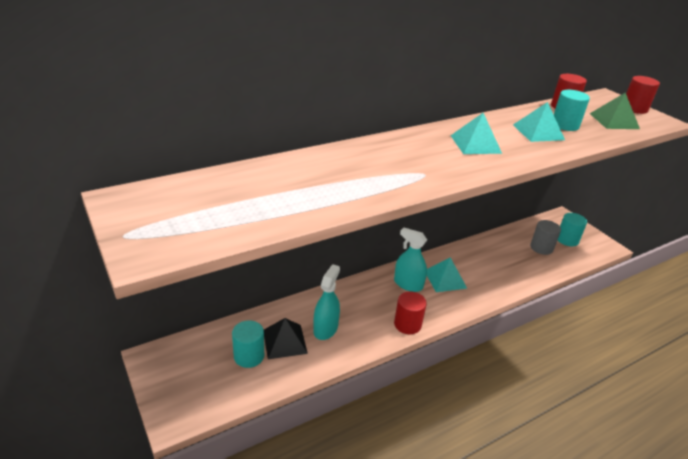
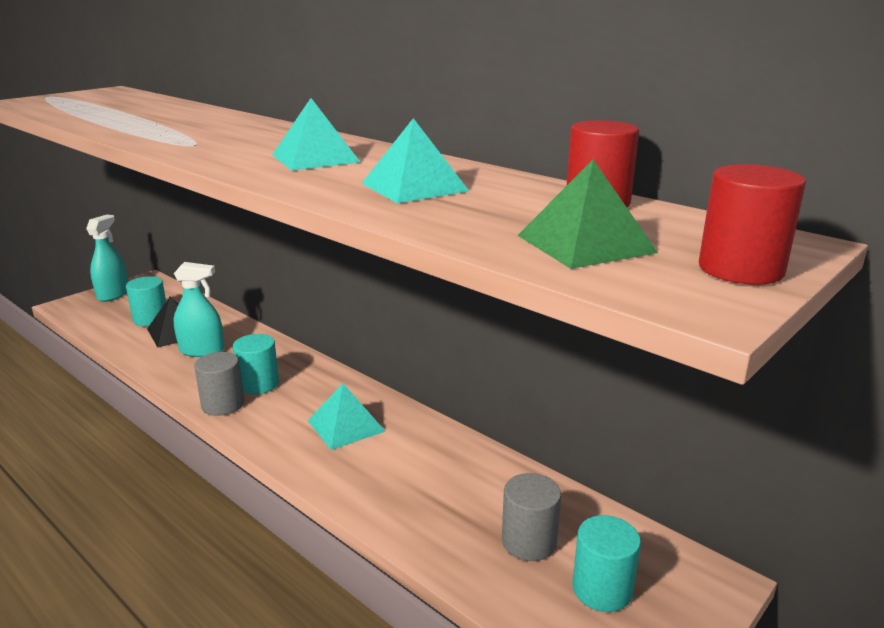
camera: 75 degrees right, 10 degrees down
turquoise spray bottle [394,227,427,292] -> turquoise spray bottle moved to [86,215,128,302]
red cylinder [394,291,427,334] -> grey cylinder [194,352,244,416]
turquoise cylinder [554,90,590,131] -> turquoise cylinder moved to [233,334,279,394]

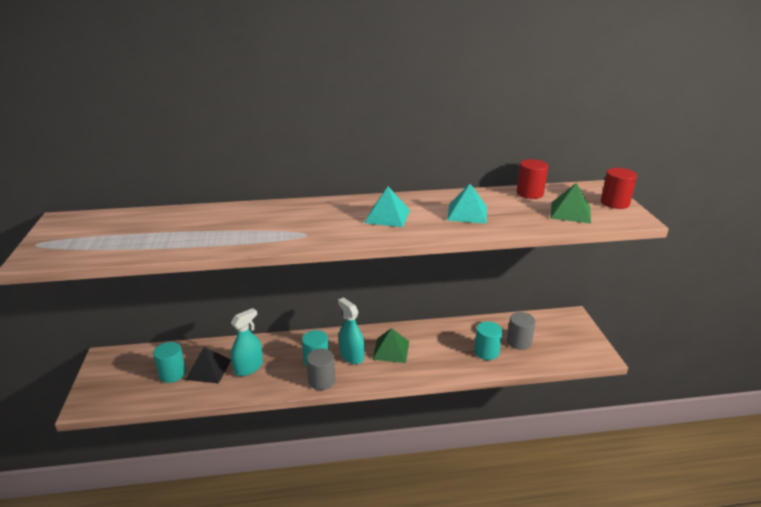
camera: 50 degrees left, 5 degrees up
turquoise spray bottle [86,215,128,302] -> turquoise spray bottle moved to [338,297,364,364]
turquoise pyramid [307,383,386,450] -> green pyramid [372,328,409,363]
turquoise cylinder [573,515,641,612] -> turquoise cylinder moved to [474,321,502,360]

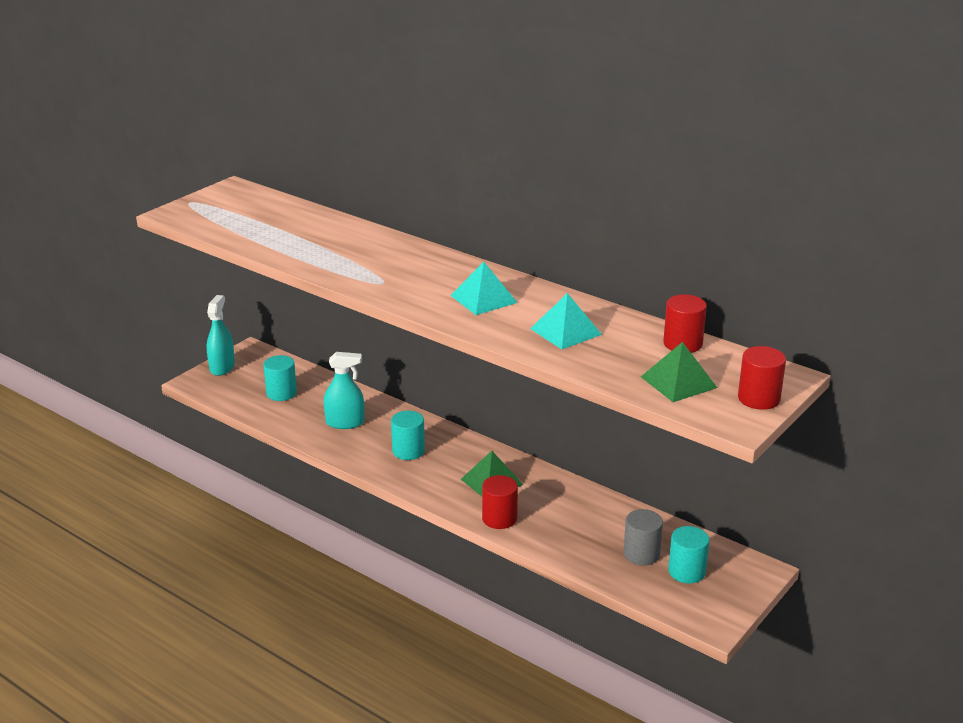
camera: 45 degrees right, 0 degrees up
black pyramid [185,347,231,384] -> none
grey cylinder [307,348,335,390] -> none
turquoise spray bottle [338,297,364,364] -> turquoise spray bottle moved to [207,295,235,376]
turquoise cylinder [474,321,502,360] -> turquoise cylinder moved to [668,526,710,584]
none -> red cylinder [482,475,518,529]

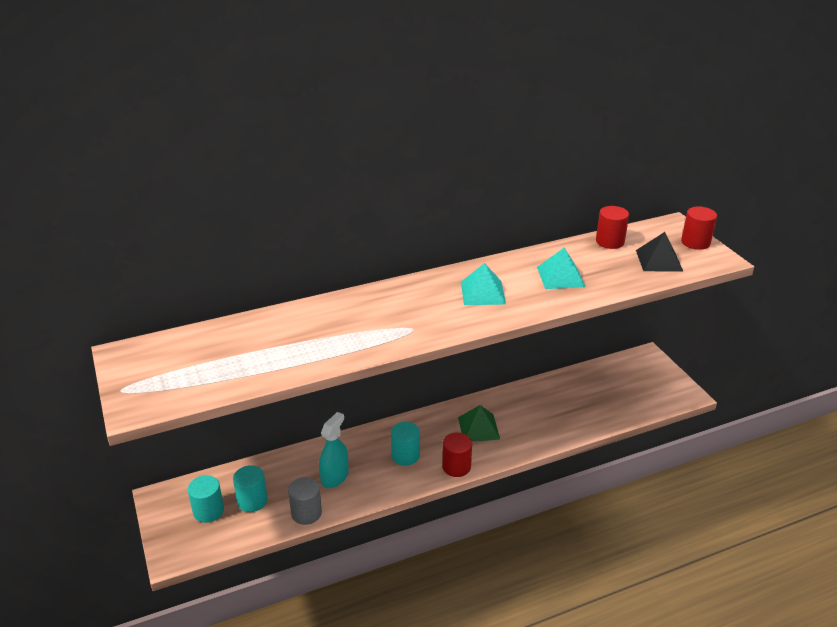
camera: 60 degrees left, 5 degrees up
turquoise spray bottle [207,295,235,376] -> none
red cylinder [482,475,518,529] -> red cylinder moved to [442,433,472,477]
grey cylinder [623,509,663,565] -> grey cylinder moved to [288,477,322,525]
green pyramid [641,342,717,402] -> black pyramid [636,232,684,272]
turquoise cylinder [668,526,710,584] -> turquoise cylinder moved to [188,475,224,523]

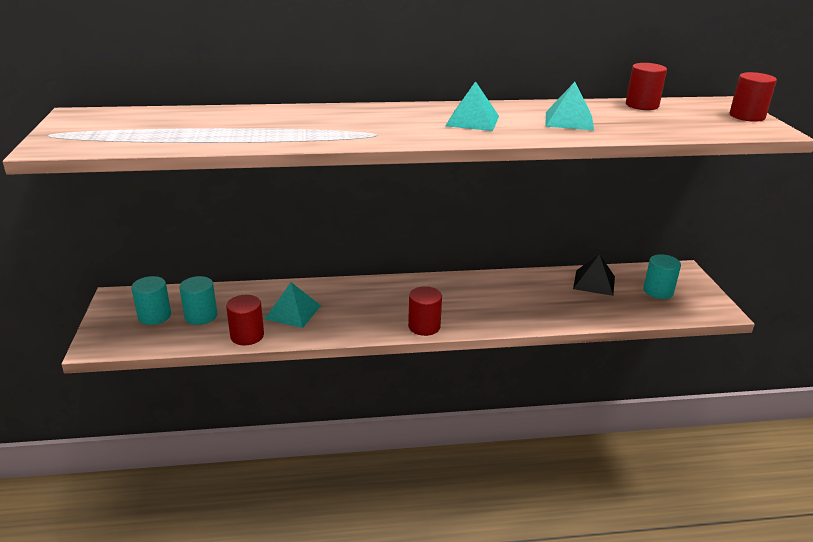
camera: 15 degrees right, 5 degrees down
grey cylinder [288,477,322,525] -> red cylinder [226,295,264,346]
turquoise spray bottle [319,412,349,488] -> turquoise pyramid [265,282,321,328]
turquoise cylinder [391,422,420,466] -> turquoise cylinder moved to [643,254,681,299]
green pyramid [458,405,500,442] -> none
black pyramid [636,232,684,272] -> black pyramid moved to [573,254,615,296]

